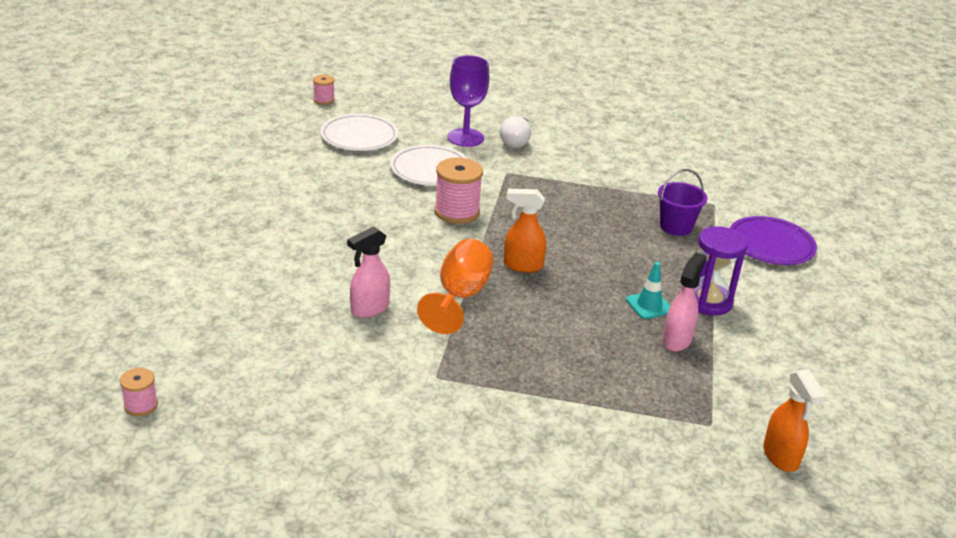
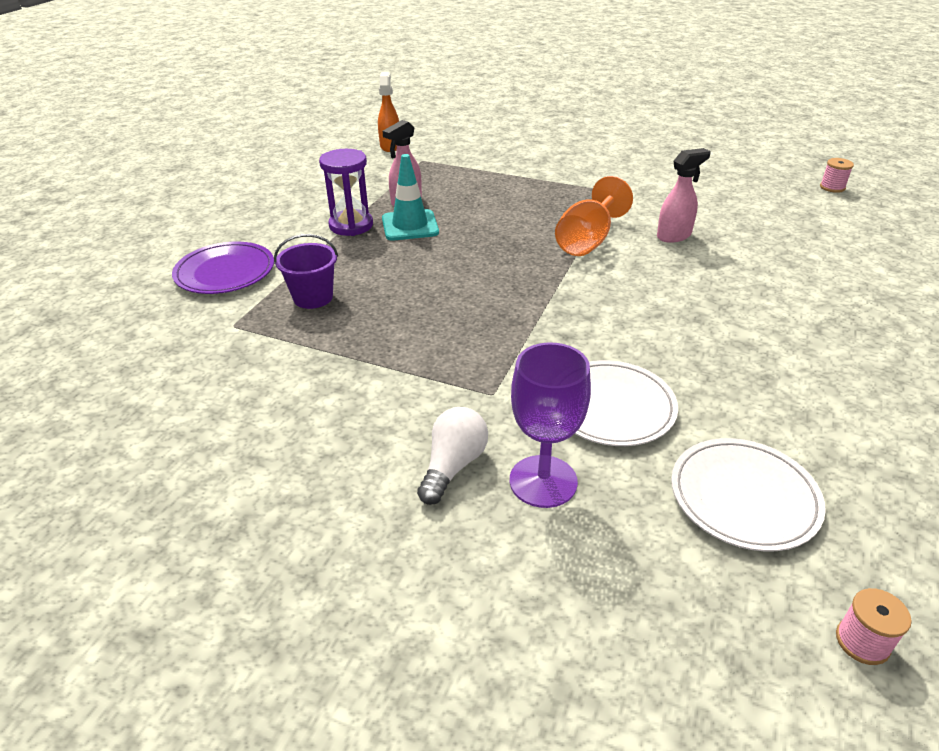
camera: 165 degrees left, 5 degrees up
pink spool [434,157,483,224] -> none
orange spray bottle [504,189,546,273] -> none
turquoise traffic cone [626,262,670,319] -> turquoise traffic cone [382,154,439,241], size x1.52

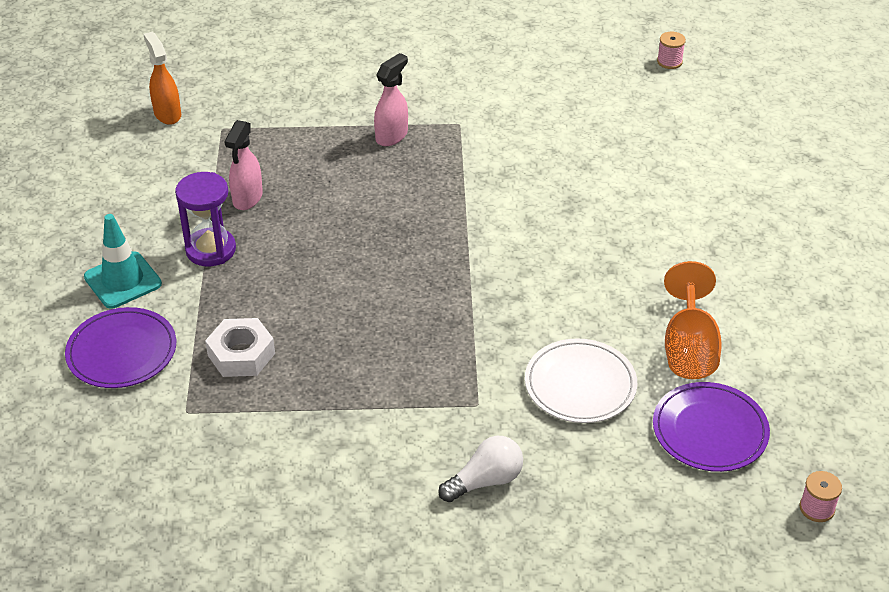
camera: 25 degrees left, 5 degrees up
purple bucket [274,234,338,309] -> white nut [205,318,275,377]
turquoise traffic cone [382,154,439,241] -> turquoise traffic cone moved to [84,214,162,309]
white light bulb [417,407,488,505] -> white light bulb turned 60 degrees clockwise [438,436,523,502]
purple goblet [510,342,591,508] -> none
orange goblet [555,176,633,256] -> orange goblet moved to [664,261,722,379]
pink spray bottle [657,148,711,243] -> pink spray bottle moved to [374,53,408,146]
white plate [671,438,826,552] -> purple plate [653,382,770,472]

